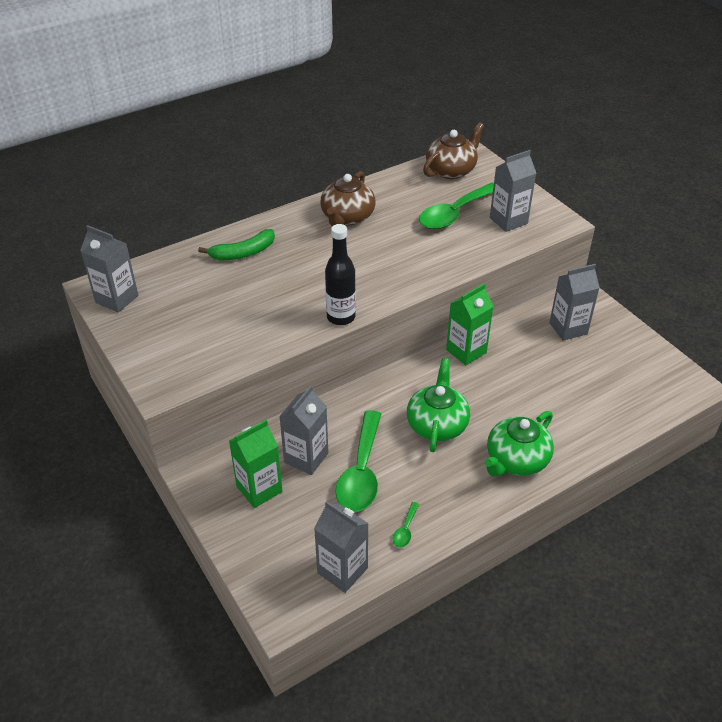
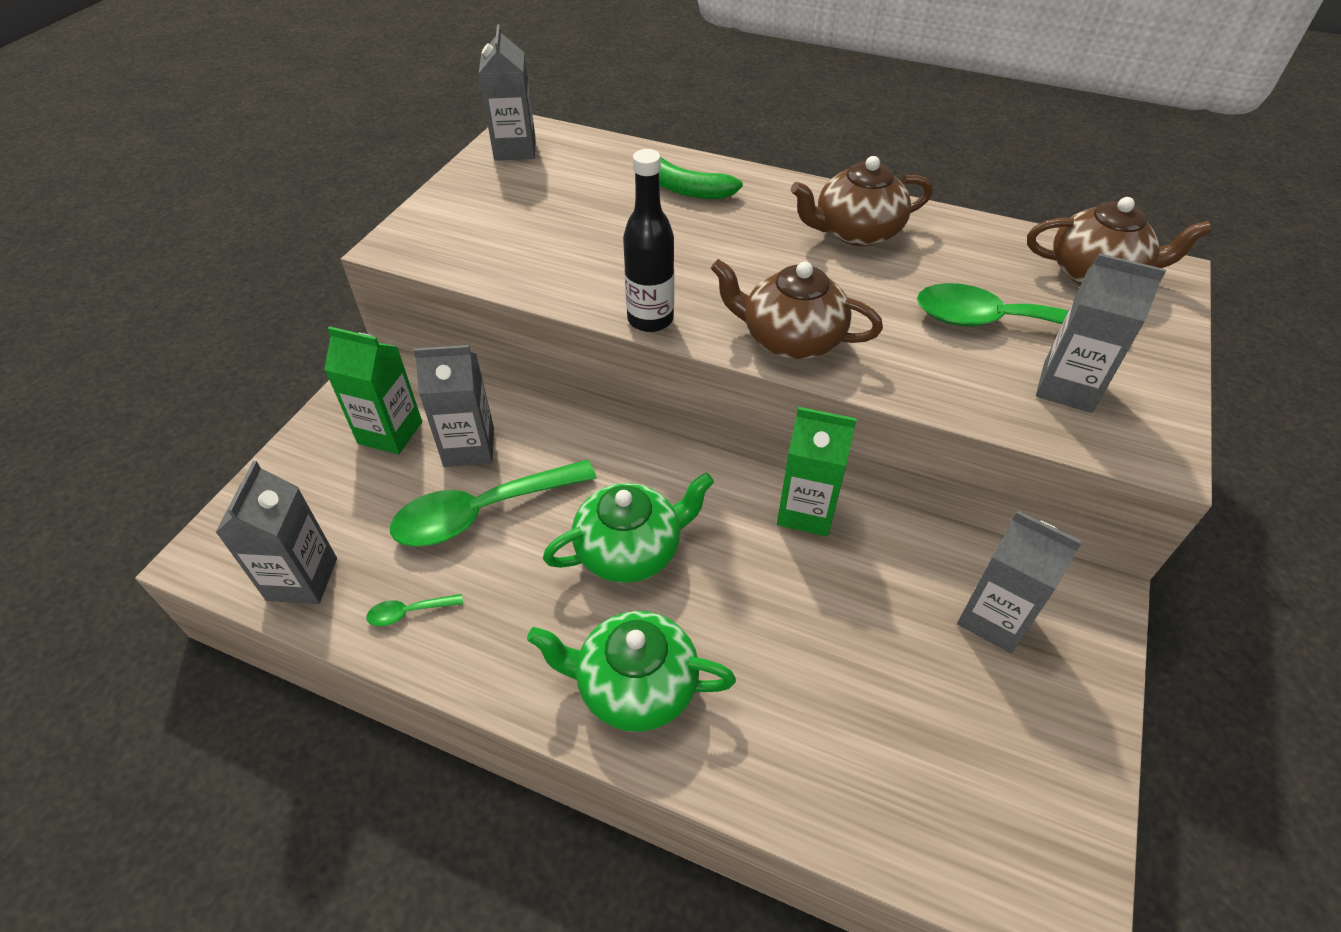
camera: 55 degrees right, 5 degrees up
none -> brown teapot [711,259,883,359]

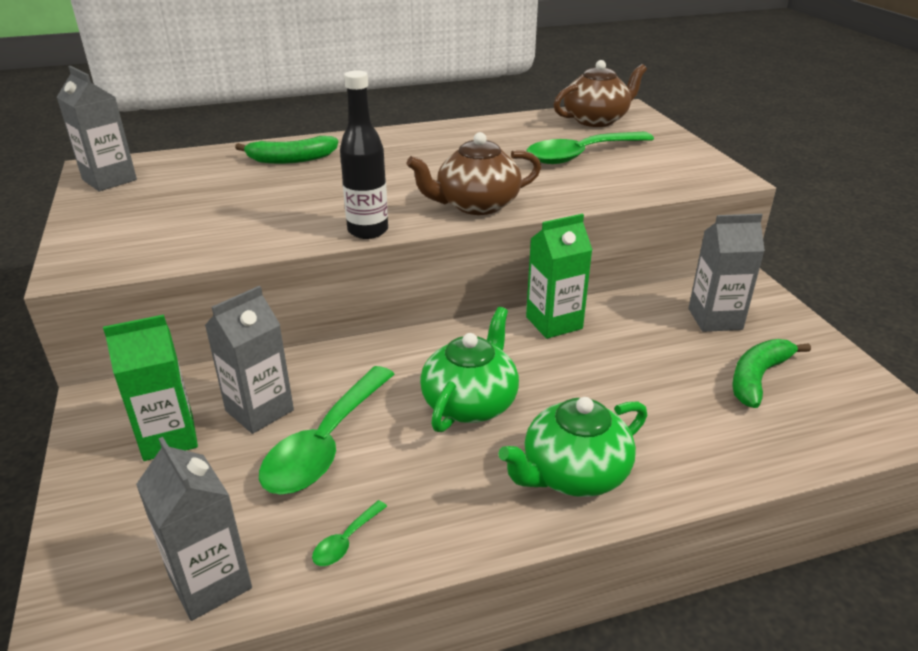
camera: 40 degrees left, 15 degrees down
brown teapot [791,156,933,246] -> none
grey carton [1036,253,1166,413] -> none
none -> green banana [732,339,811,408]

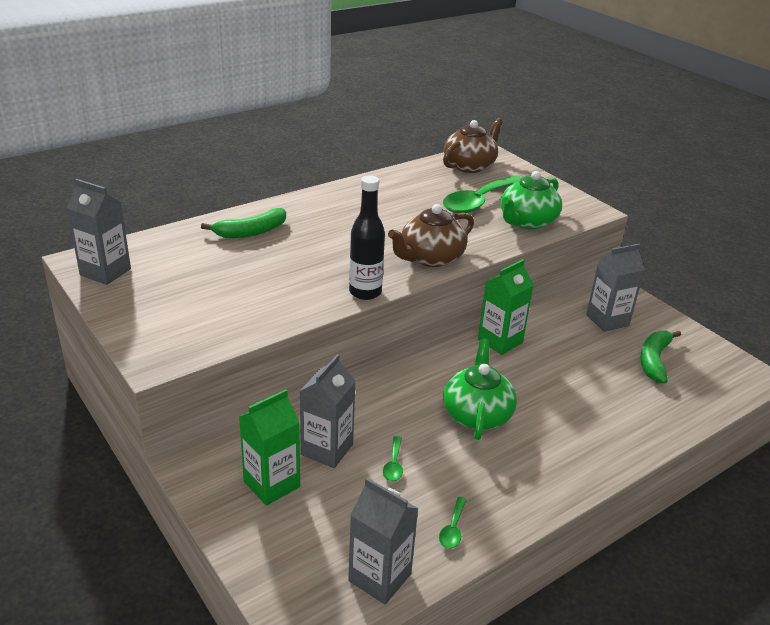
camera: 20 degrees left, 0 degrees up
green spoon [259,366,395,494] -> green spoon [383,436,403,482], size x0.41
green teapot [498,397,647,497] -> green teapot moved to [501,171,562,229]

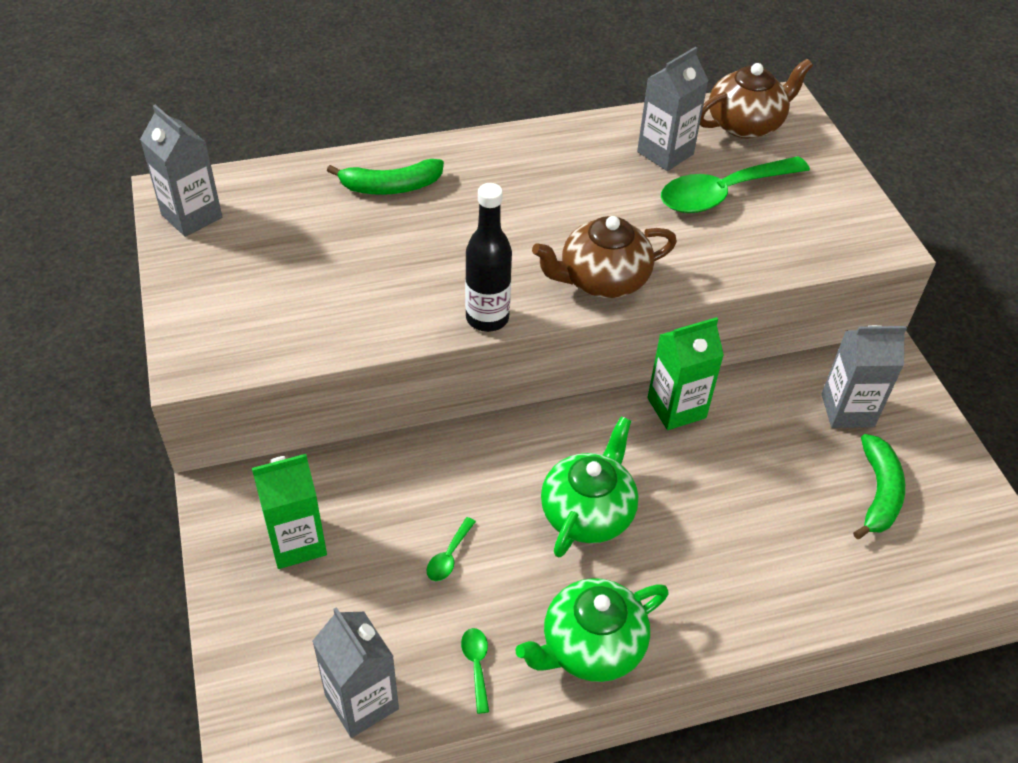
camera: 20 degrees right, 15 degrees up
grey carton [300,354,356,468] -> grey carton moved to [637,47,709,171]
green spoon [439,497,467,549] -> green spoon turned 135 degrees clockwise [461,628,489,714]
green teapot [501,171,562,229] -> green teapot moved to [515,578,669,682]
green banana [640,331,681,383] -> green banana turned 150 degrees clockwise [853,434,905,539]

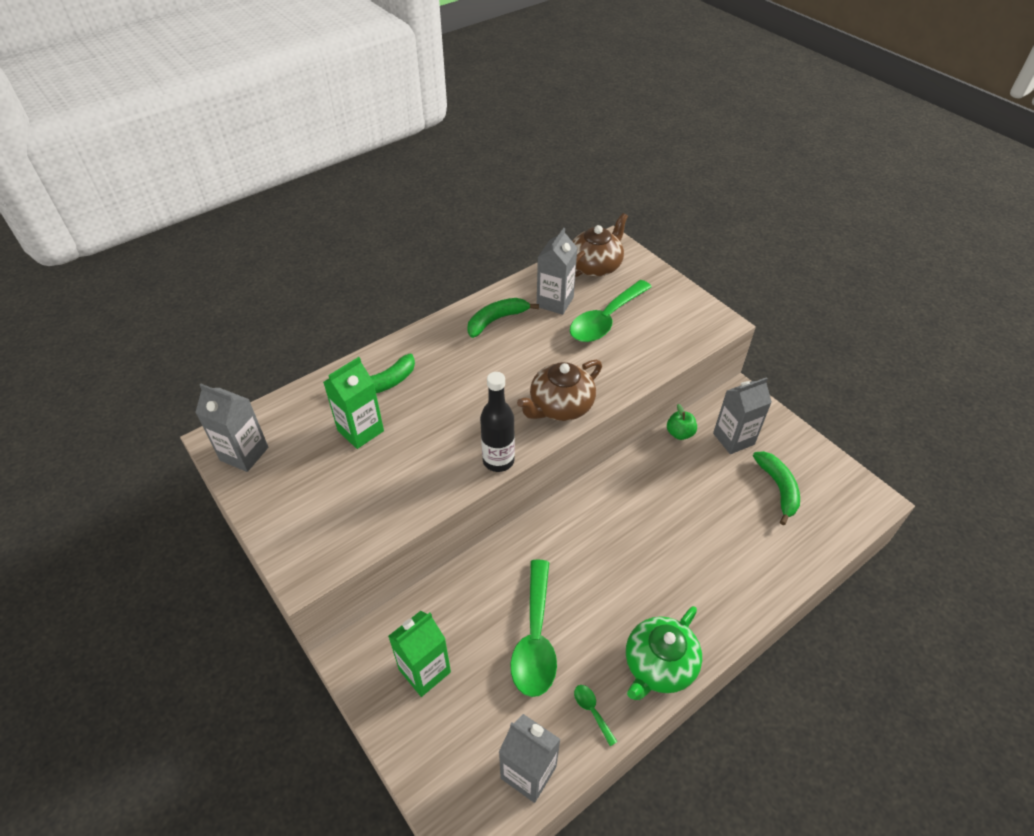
camera: 20 degrees left, 0 degrees up
green spoon [426,517,476,581] -> green spoon [511,560,557,697], size x2.43
green teapot [541,417,638,558] -> none
green carton [647,317,724,430] -> green carton moved to [323,357,384,449]
none -> green banana [467,298,539,338]
none -> green apple [667,404,697,440]

